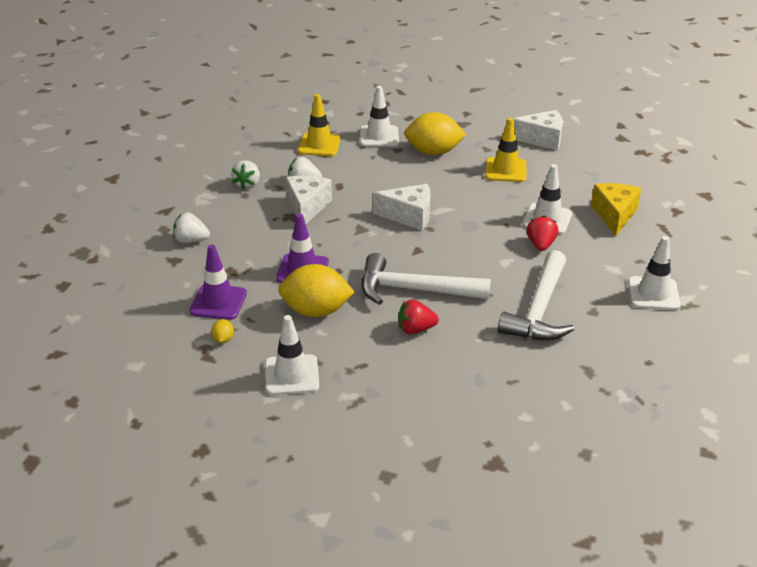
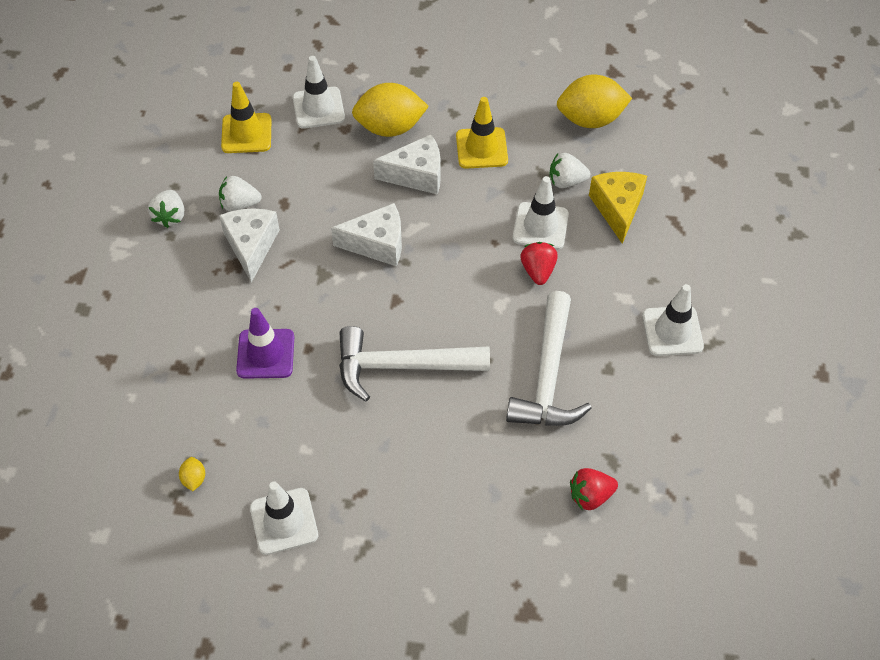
camera: 10 degrees left, 20 degrees up
white strawberry [173,212,210,243] -> white strawberry moved to [550,153,590,188]
purple traffic cone [189,244,247,320] -> none
yellow lemon [278,264,355,317] -> yellow lemon moved to [557,75,632,128]
red strawberry [398,299,439,335] -> red strawberry moved to [570,468,618,510]
white cheese [513,110,563,150] -> white cheese moved to [373,134,441,195]

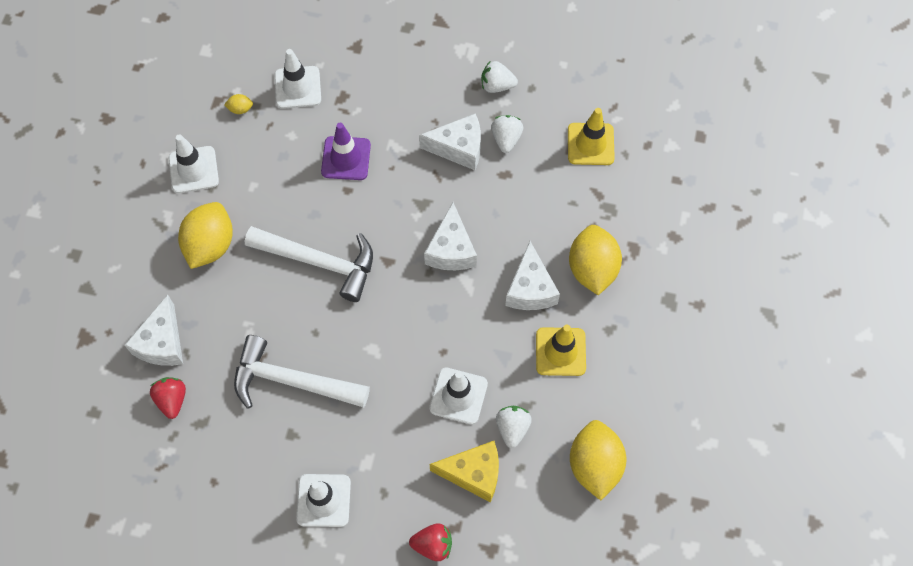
camera: 95 degrees right, 10 degrees up
white traffic cone [293,56,345,129] -> white traffic cone moved to [274,49,321,109]
white hammer [339,326,490,402] -> white hammer turned 105 degrees clockwise [245,226,373,302]
red strawberry [520,242,558,285] -> red strawberry moved to [409,524,452,561]
none -> white cheese [124,295,183,366]
none -> yellow lemon [178,202,233,269]

